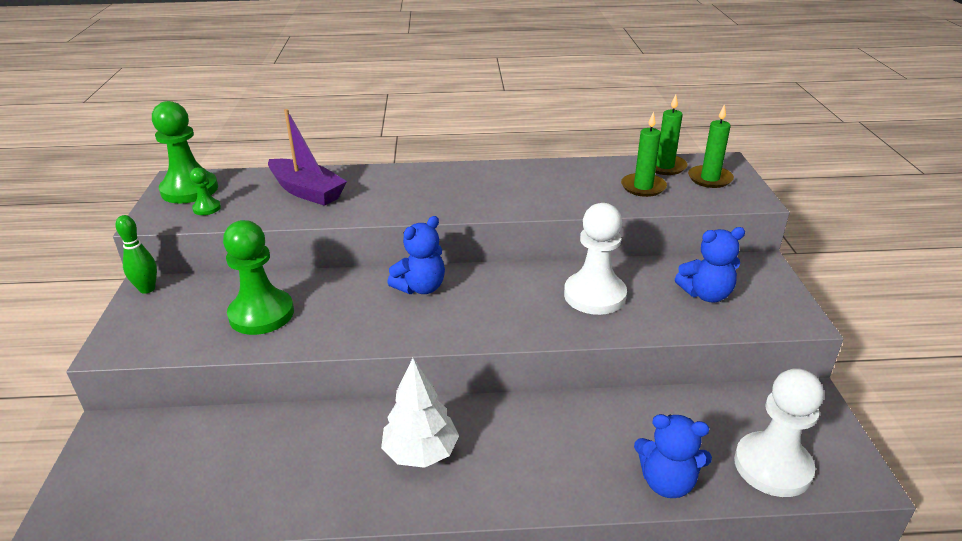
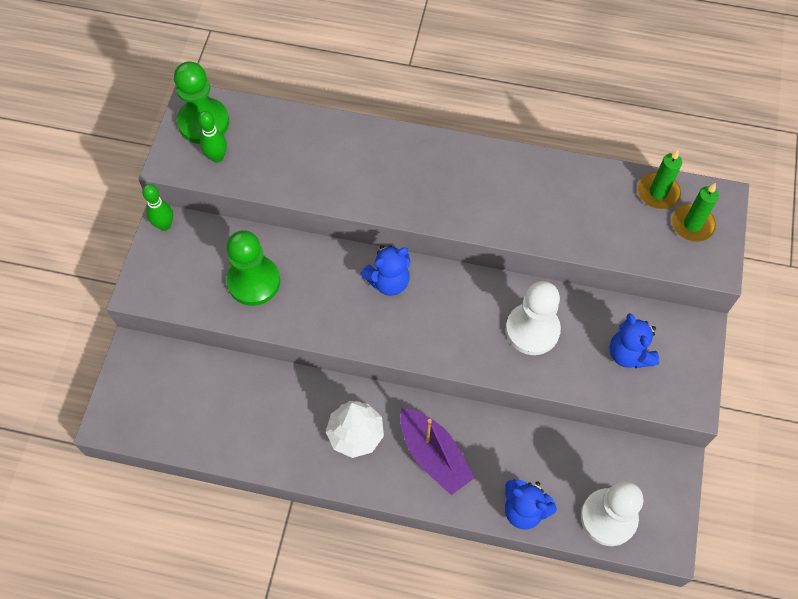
camera: 15 degrees right, 30 degrees up
green pawn [190,168,221,215] -> green bowling pin [198,111,227,163]
purple boat [268,109,347,206] -> purple boat moved to [400,408,475,495]
green candle [621,111,667,197] -> none
blue teddy bear [675,227,745,302] -> blue teddy bear turned 60 degrees clockwise [610,313,659,368]

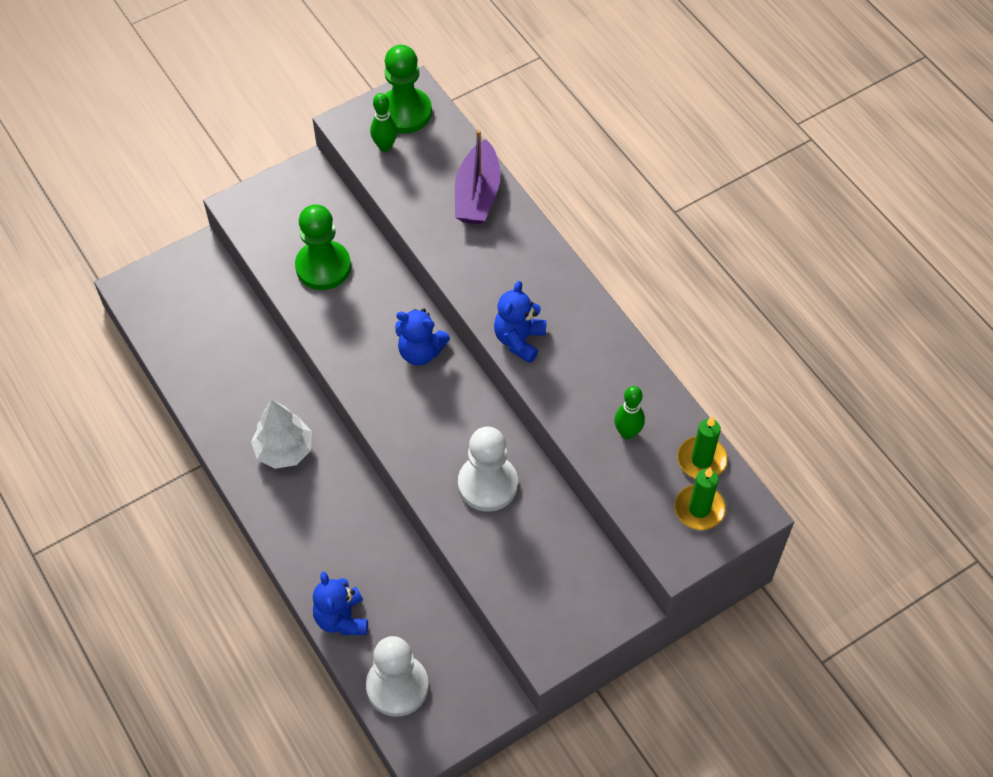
camera: 45 degrees right, 5 degrees down
green bowling pin [142,184,173,231] -> green bowling pin moved to [614,386,645,439]
purple boat [400,408,475,495] -> purple boat moved to [455,130,500,224]
blue teddy bear [610,313,659,368] -> blue teddy bear moved to [494,281,547,363]

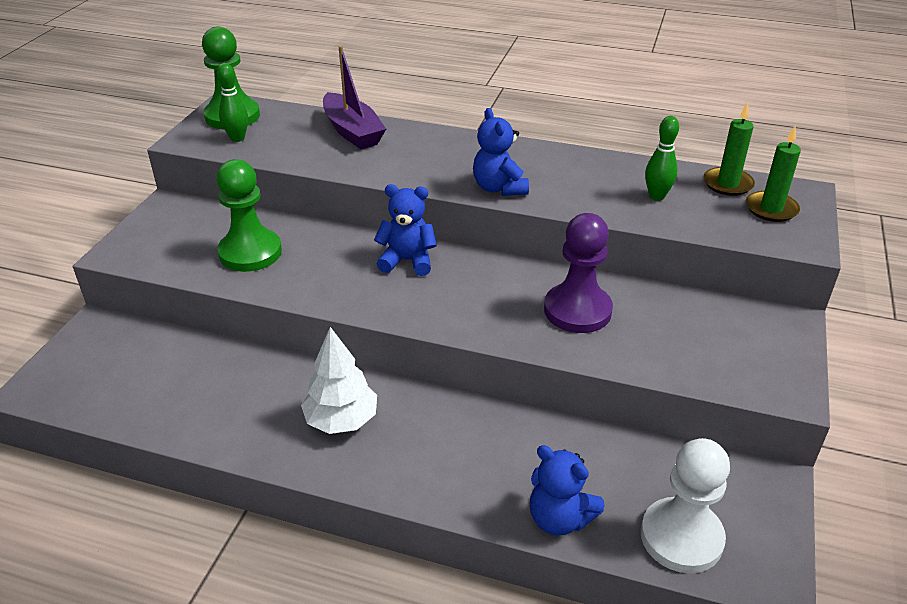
camera: 40 degrees left, 20 degrees down
blue teddy bear [395,308,450,366] -> blue teddy bear turned 150 degrees counterclockwise [374,184,437,276]
white pawn [458,427,518,512] -> purple pawn [544,213,613,333]

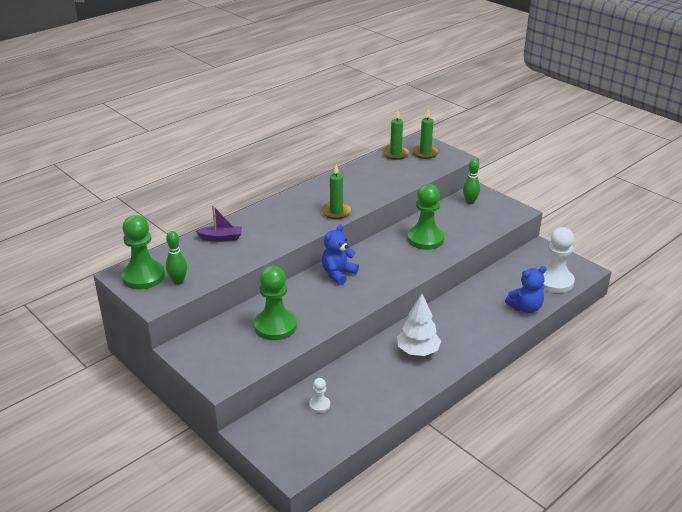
camera: 60 degrees left, 5 degrees down
purple boat [323,46,386,149] -> purple boat [196,205,242,242], size x0.64
blue teddy bear [473,108,529,196] -> green candle [321,164,352,219]
purple pawn [544,213,613,333] -> green pawn [407,184,444,250]
green bowling pin [645,116,679,201] -> green bowling pin moved to [463,159,480,204]
none -> white pawn [309,378,330,413]

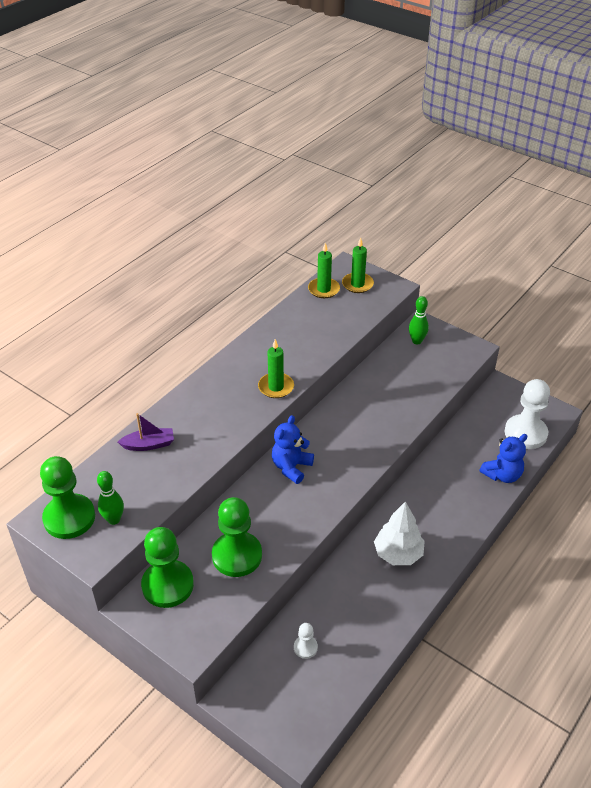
camera: 10 degrees left, 10 degrees up
green pawn [407,184,444,250] -> green pawn moved to [141,527,194,608]

